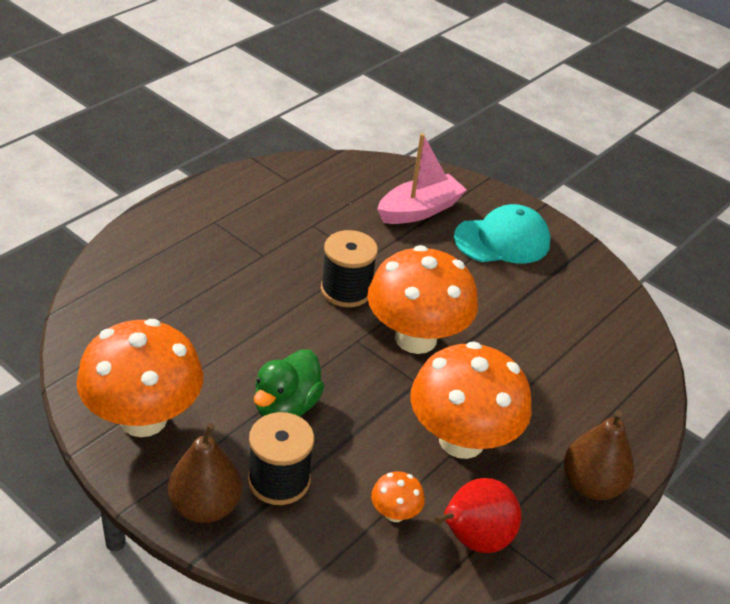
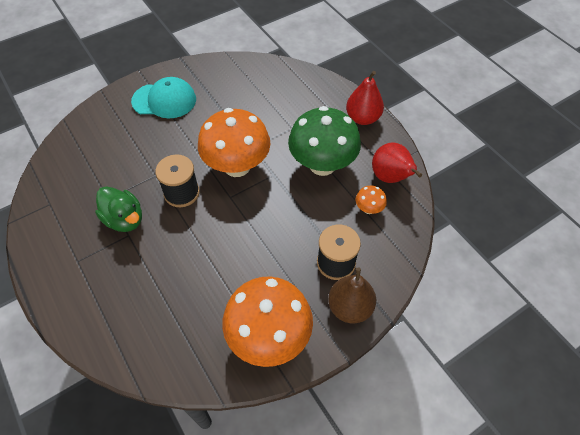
camera: 70 degrees left, 15 degrees up
green duck [254,349,325,416] -> green duck moved to [95,186,142,232]
pink boat [377,133,467,224] -> none
orange mushroom [410,341,532,459] -> green mushroom [288,106,361,176]
turquoise cap [454,204,550,263] -> turquoise cap turned 90 degrees clockwise [131,77,196,119]
brown pear [564,410,634,500] -> red pear [346,71,384,125]

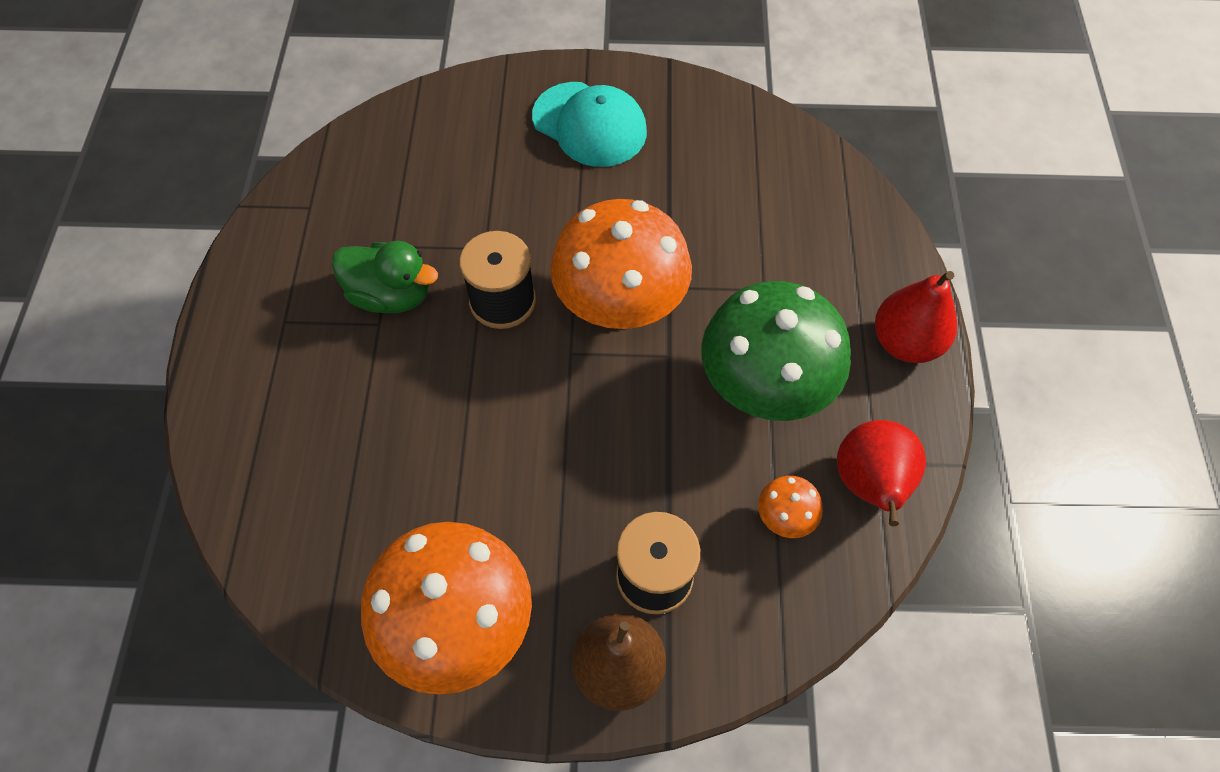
camera: 35 degrees right, 5 degrees up
green duck [95,186,142,232] -> green duck turned 60 degrees counterclockwise [332,241,438,313]

